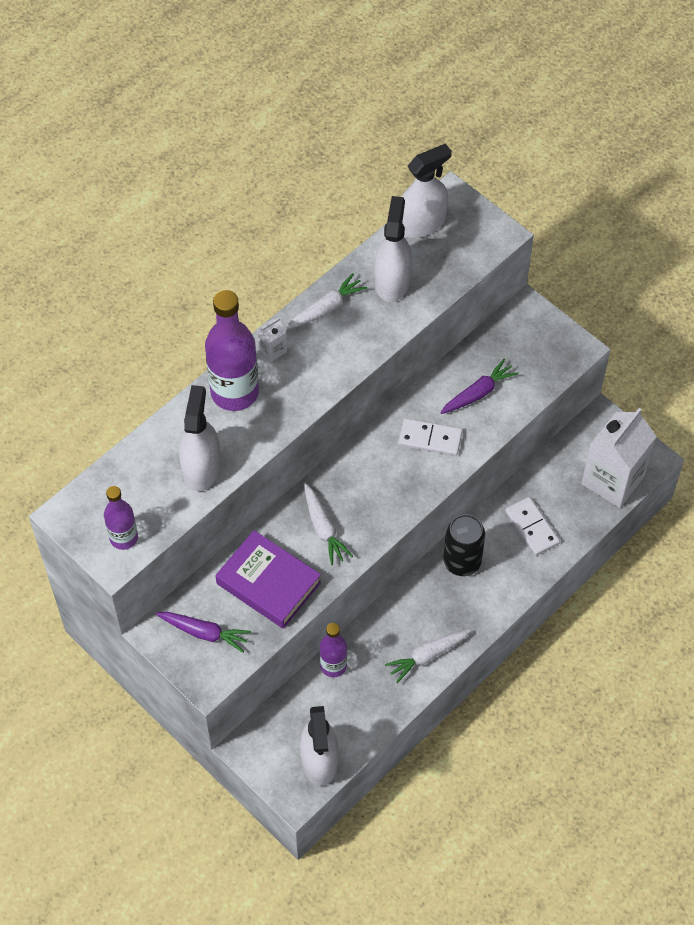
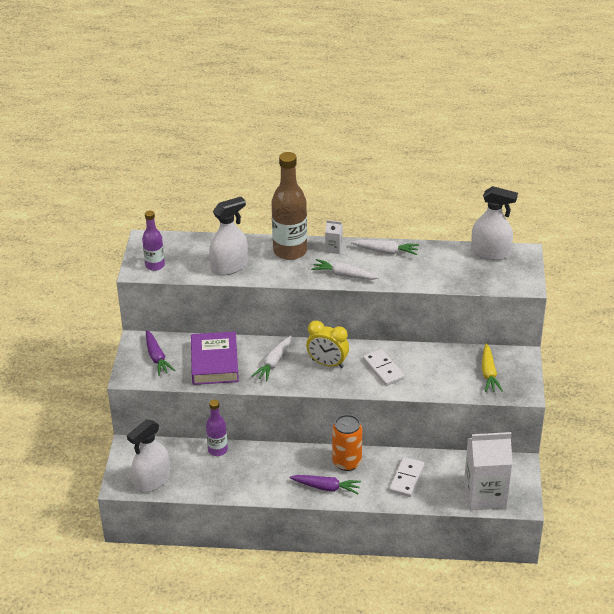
camera: 50 degrees right, 20 degrees down
purple bottle [205,290,259,411] -> brown bottle [272,152,307,260]
white spray bottle [374,196,412,302] -> none
white carrot [385,629,471,683] -> white carrot moved to [311,259,380,280]
purple carrot [440,359,519,414] -> purple carrot moved to [290,475,361,494]
black can [443,514,485,576] -> orange can [332,415,362,471]
none -> yellow clock [306,320,349,368]
none -> yellow carrot [482,343,503,392]

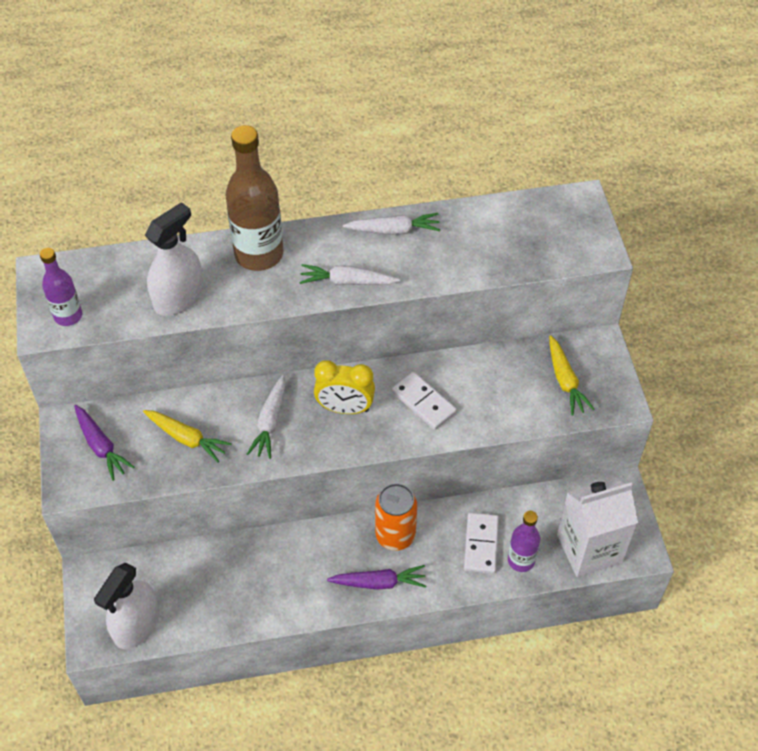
camera: 15 degrees left, 15 degrees up
purple book [191,331,239,385] -> yellow carrot [143,410,232,462]
purple bottle [206,400,228,456] -> purple bottle moved to [508,511,540,572]
white carton [325,220,343,254] -> none
white spray bottle [471,186,518,260] -> none

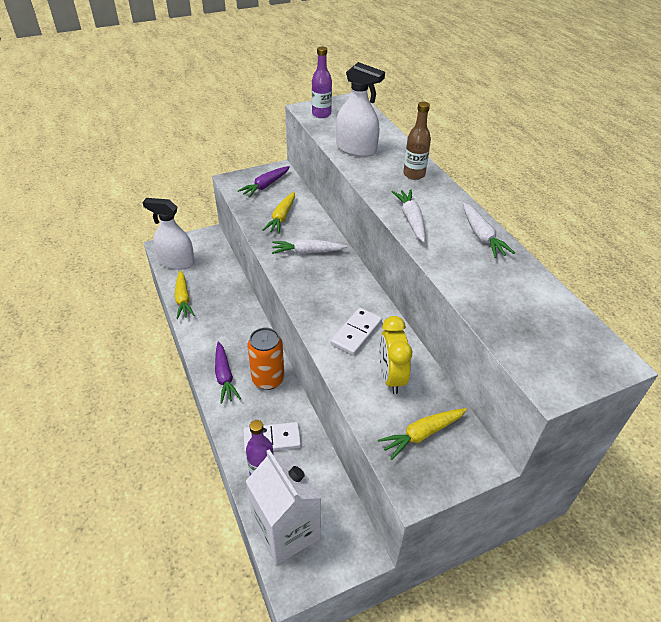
camera: 75 degrees right, 10 degrees down
brown bottle [226,125,284,271] -> brown bottle [403,102,431,180], size x0.57
yellow clock [314,360,375,414] -> yellow clock moved to [379,316,412,394]
none -> yellow carrot [175,270,195,319]

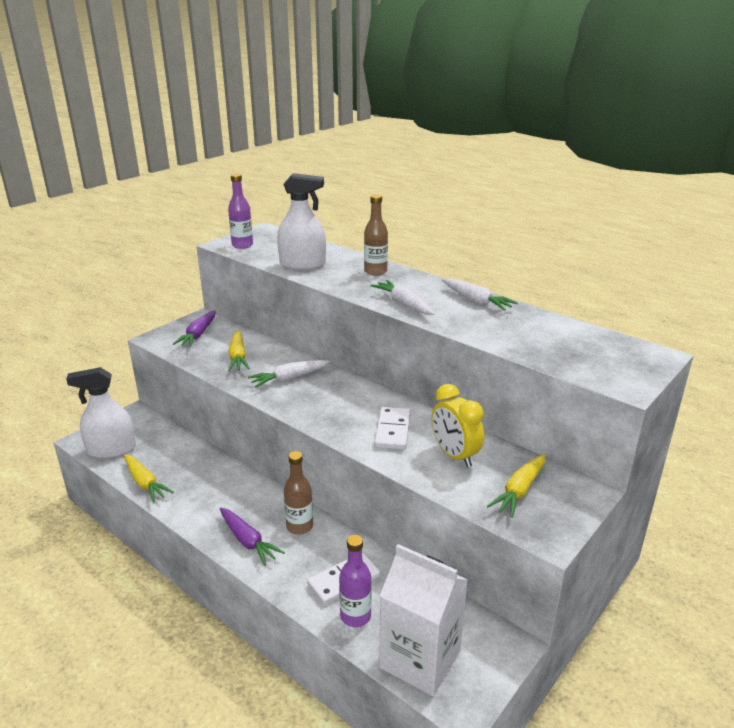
camera: 25 degrees left, 15 degrees down
orange can [247,328,284,390] -> brown bottle [284,451,313,535]

